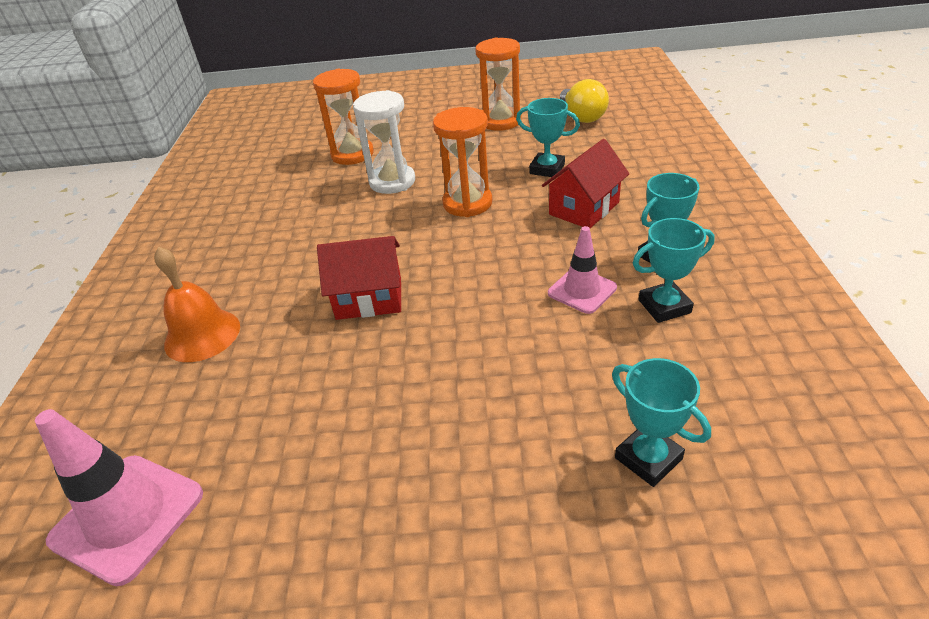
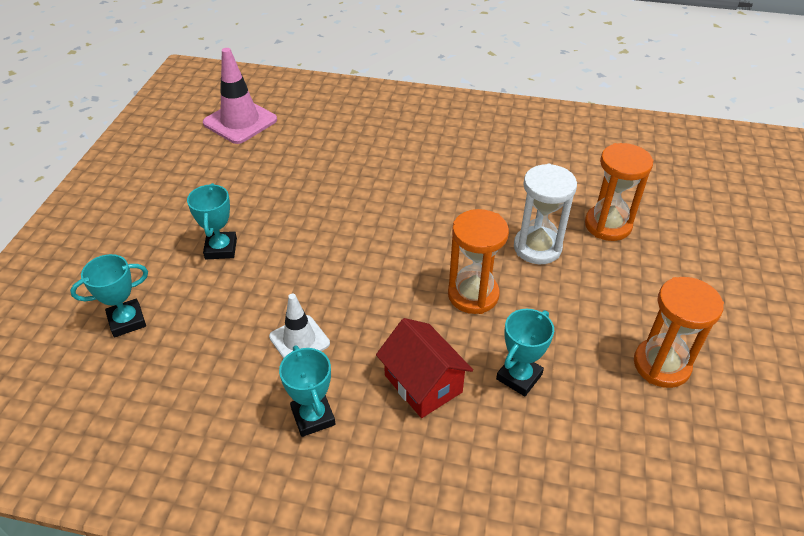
camera: 100 degrees right, 5 degrees up
orange bell [154,247,240,362] -> none
red house [317,236,401,320] -> none
pink traffic cone [548,226,617,314] -> white traffic cone [269,294,330,359]
yellow light bulb [560,79,609,123] -> none
turquoise trophy [633,218,715,323] -> turquoise trophy moved to [187,183,237,259]

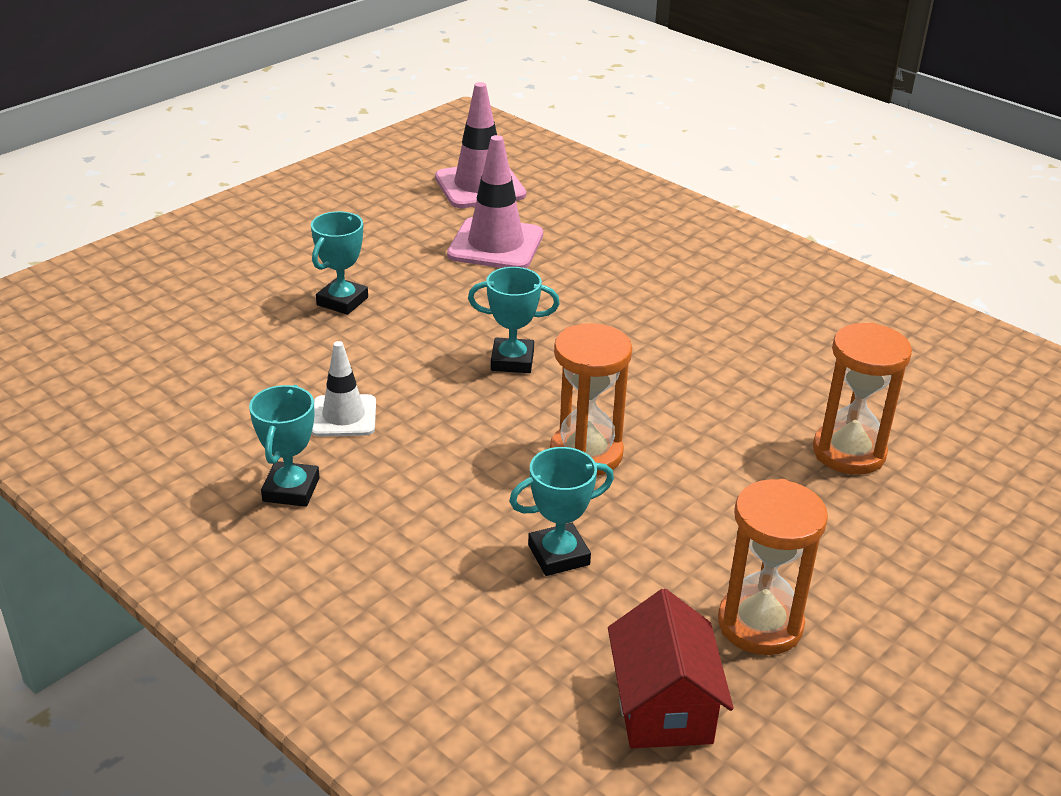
camera: 30 degrees right, 10 degrees down
turquoise trophy [70,254,148,337] -> turquoise trophy moved to [468,267,560,373]
red house [376,318,473,418] -> red house moved to [608,589,734,748]
white hourglass [514,164,577,264] -> none
none -> pink traffic cone [447,135,543,268]

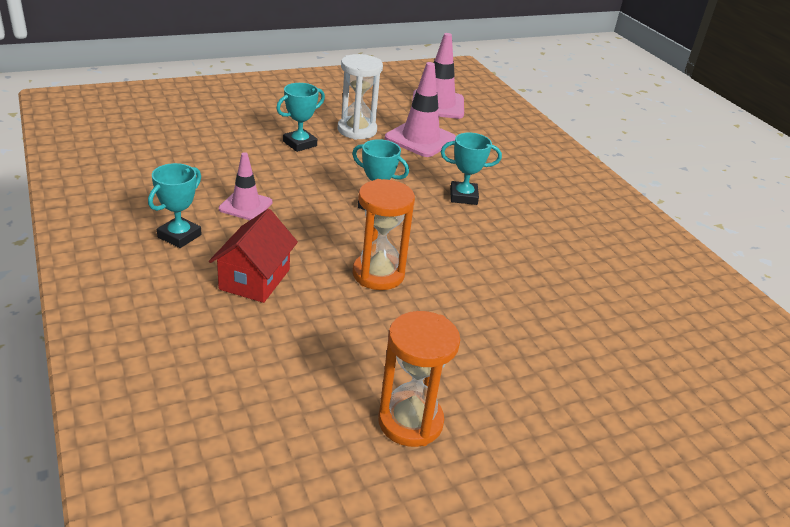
camera: 20 degrees right, 0 degrees up
white traffic cone [311,341,376,437] -> pink traffic cone [219,152,272,220]
turquoise trophy [509,447,614,576] -> turquoise trophy moved to [441,132,502,205]
red house [608,589,734,748] -> red house moved to [209,209,298,303]
orange hourglass [813,322,912,475] -> none
none -> white hourglass [338,54,383,140]

